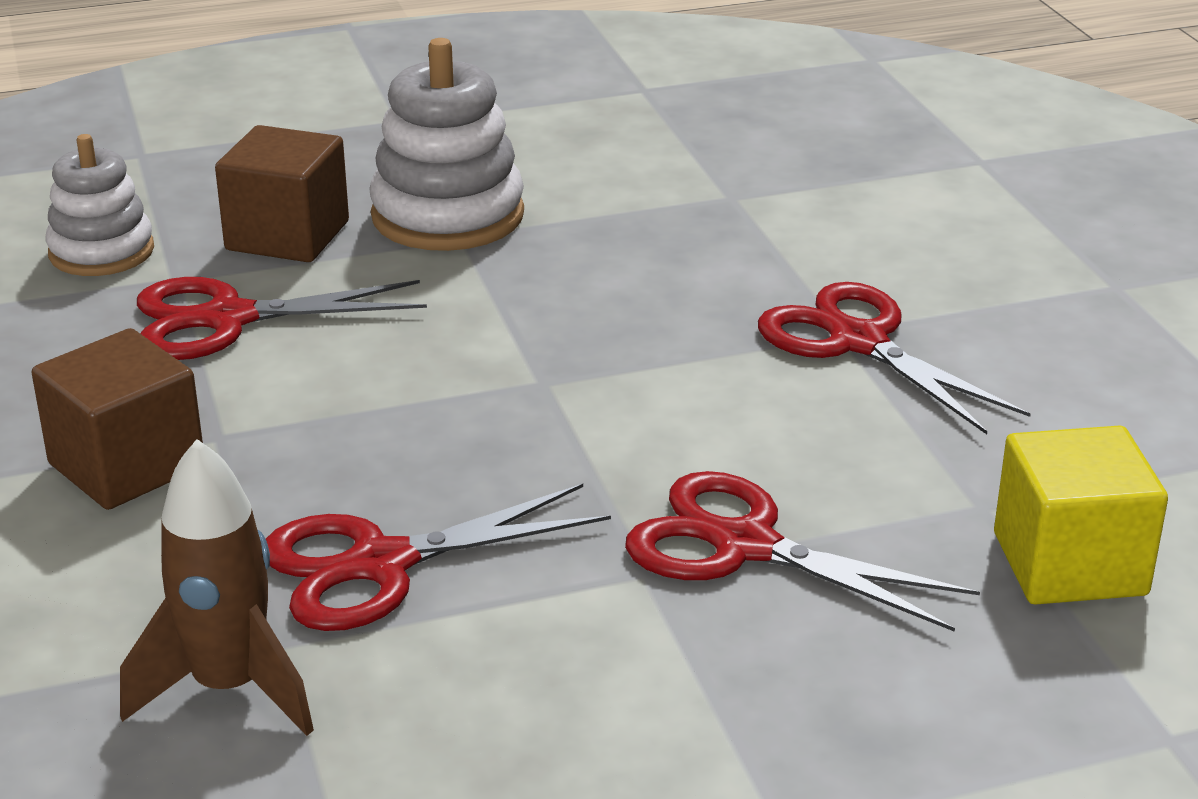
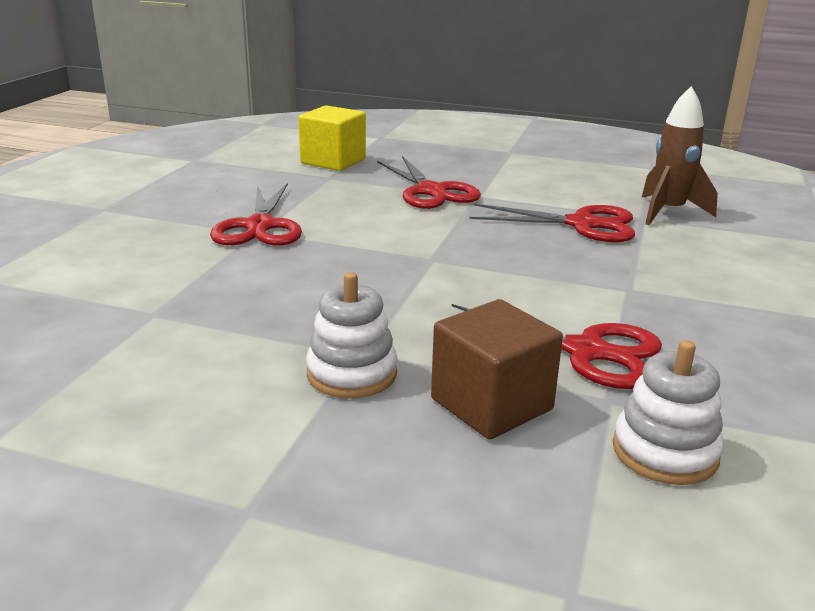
camera: 145 degrees left, 5 degrees down
brown cube [32,328,203,510] -> none
white stacking toy [369,38,524,251] -> white stacking toy [306,272,397,398], size x0.66

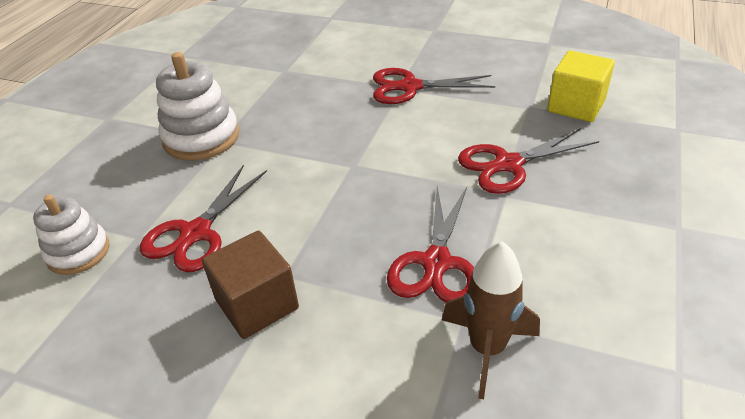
camera: 95 degrees right, 15 degrees up
white stacking toy [306,272,397,398] -> white stacking toy [156,52,239,161], size x1.52
brown cube [431,299,563,439] -> brown cube moved to [202,231,299,339]

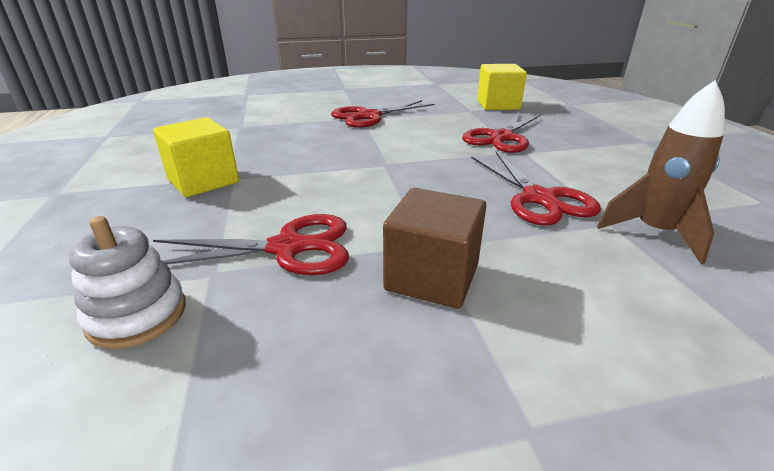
camera: 35 degrees left, 10 degrees down
red scissors [140,165,267,272] -> red scissors turned 90 degrees counterclockwise [153,214,349,275]
white stacking toy [156,52,239,161] -> yellow cube [153,117,239,197]

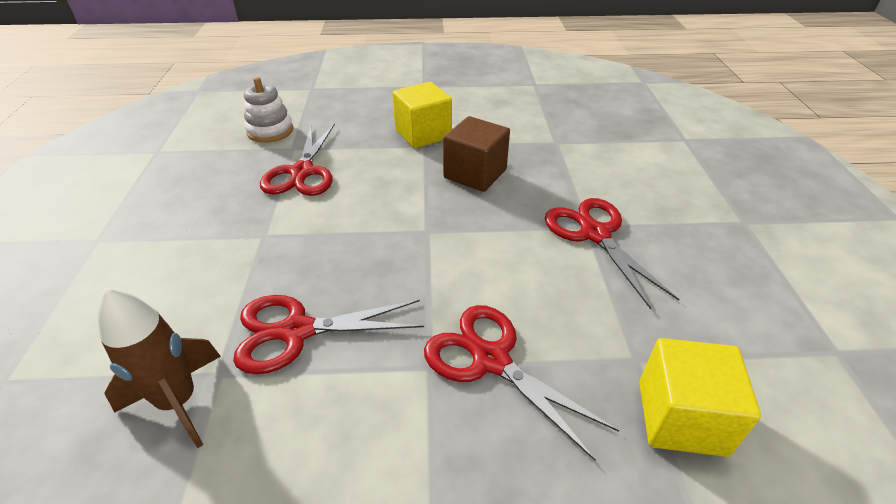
camera: 100 degrees right, 10 degrees up
brown cube [383,188,486,309] -> brown cube moved to [443,116,510,192]

